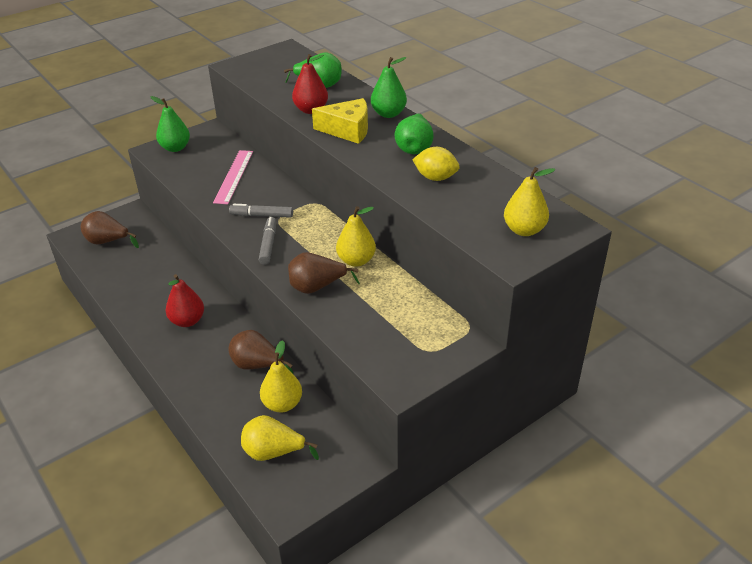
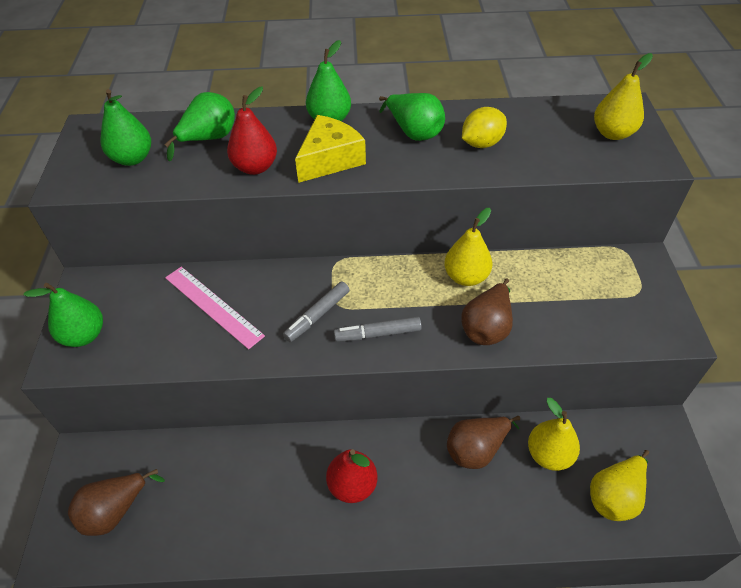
camera: 55 degrees left, 10 degrees up
grey marker [259,217,276,265] -> grey marker turned 45 degrees counterclockwise [334,317,422,342]
none -> green pear [100,89,151,166]

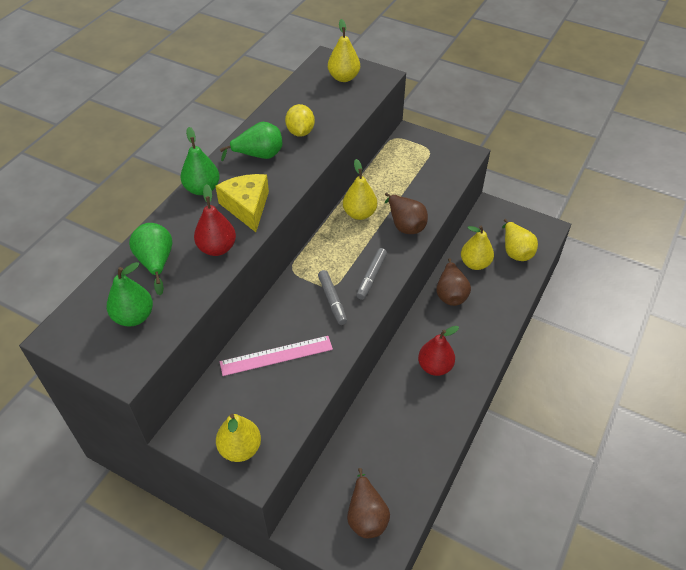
camera: 60 degrees left, 0 degrees up
green pear [23,283,103,347] -> yellow pear [216,414,261,462]

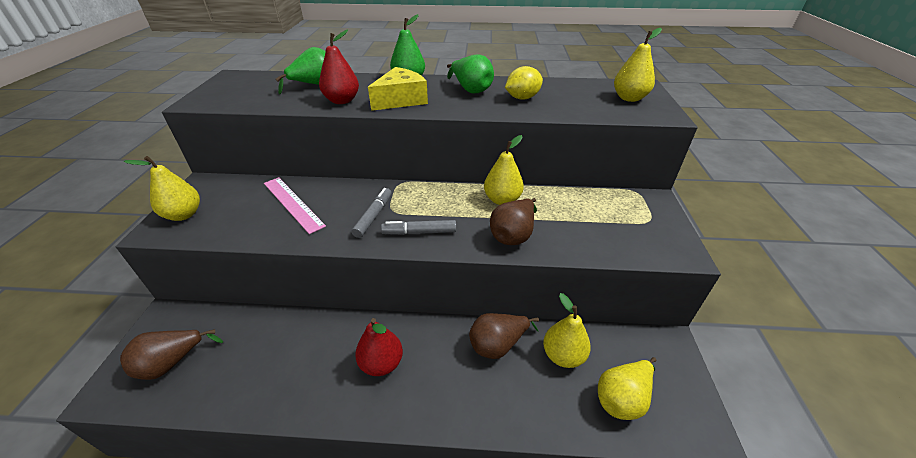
camera: 65 degrees right, 10 degrees down
green pear [107,262,153,327] -> none
grey marker [318,270,347,325] -> grey marker turned 150 degrees clockwise [352,188,392,238]

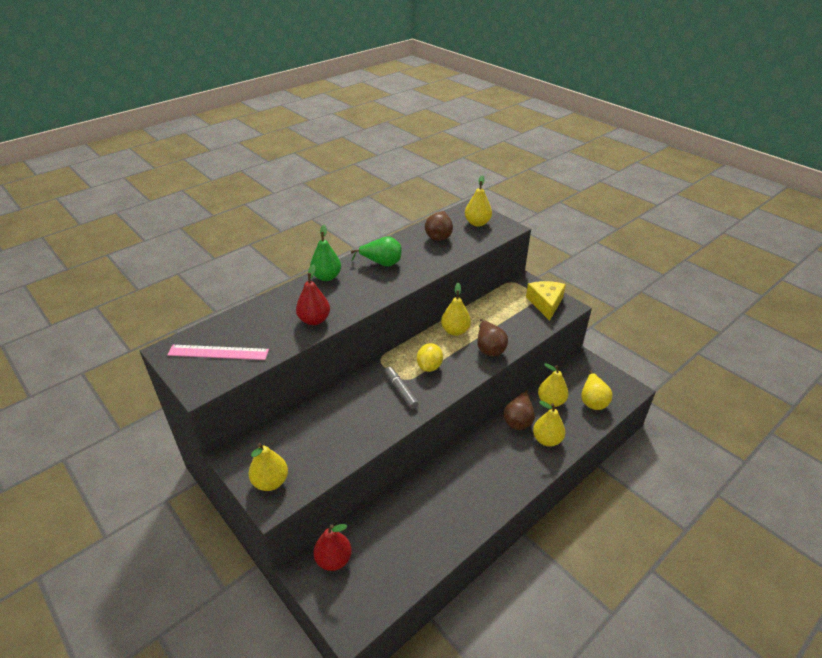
camera: 45 degrees left, 0 degrees up
brown pear [120,329,223,380] -> brown pear moved to [425,211,453,241]
pink ruler [264,177,326,234] -> pink ruler moved to [167,345,269,360]
green pear [276,47,326,95] -> none
red pear [355,318,403,376] -> red pear moved to [313,524,352,571]
yellow cheese [368,67,428,111] -> yellow cheese moved to [526,281,566,321]
grey marker [381,220,456,235] -> none
yellow lemon [505,66,543,100] -> yellow lemon moved to [417,343,443,372]
none -> yellow pear [533,401,565,447]

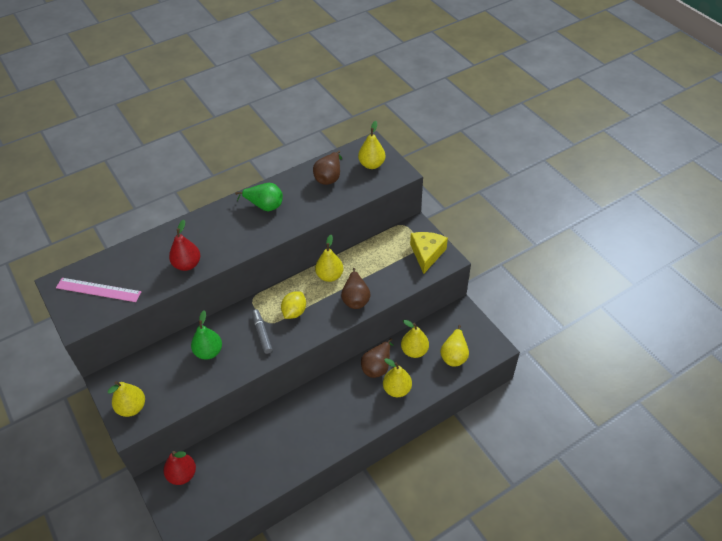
camera: 10 degrees right, 10 degrees up
green pear [310,225,341,281] -> green pear moved to [191,310,222,360]

